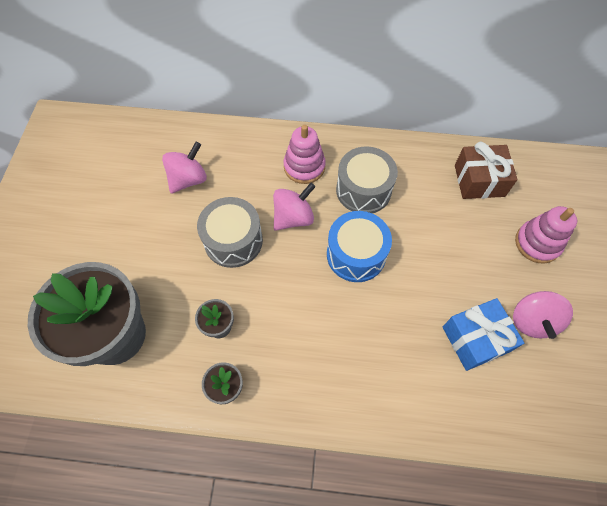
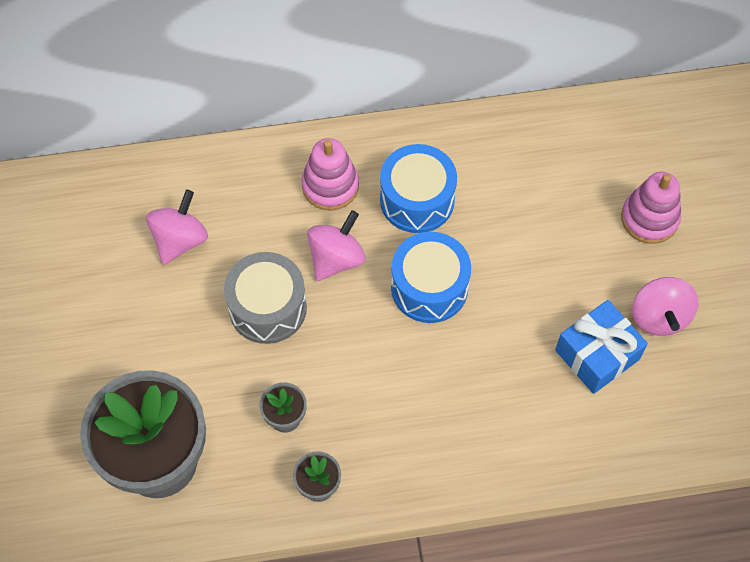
camera: 15 degrees left, 0 degrees up
grey drum [336,146,398,213] -> blue drum [380,144,457,233]
brown gift [455,142,518,199] -> none

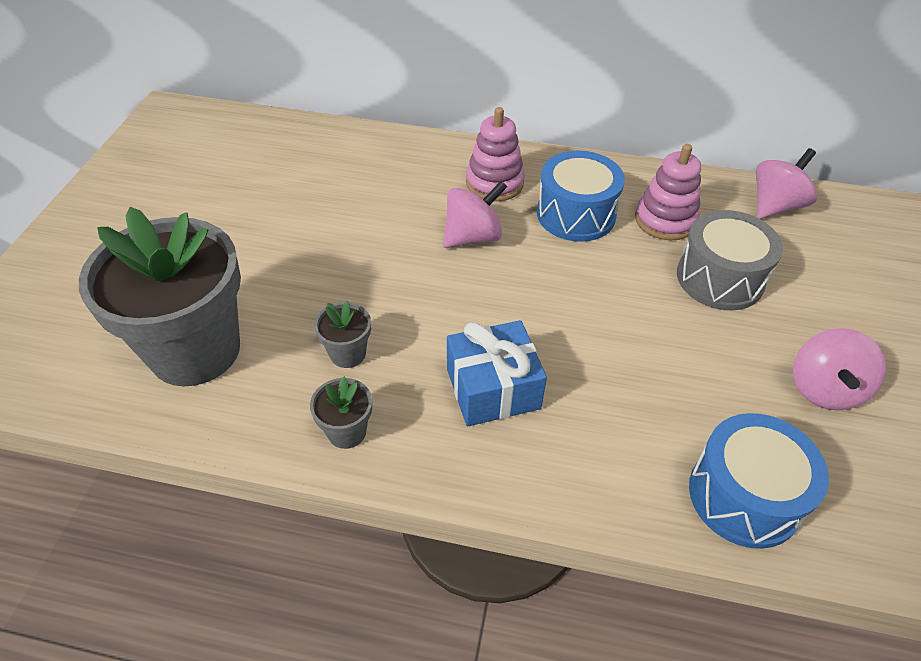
camera: 20 degrees right, 15 degrees down
pink spinning top [146,190,208,265] -> pink spinning top moved to [756,148,818,219]
grey drum [224,252,307,344] -> grey drum moved to [677,210,783,310]
blue drum [391,232,471,323] -> blue drum moved to [689,413,829,549]
blue gift [555,300,648,394] -> blue gift moved to [447,320,547,426]
pink stacking toy [621,172,681,244] -> pink stacking toy moved to [635,144,701,240]

